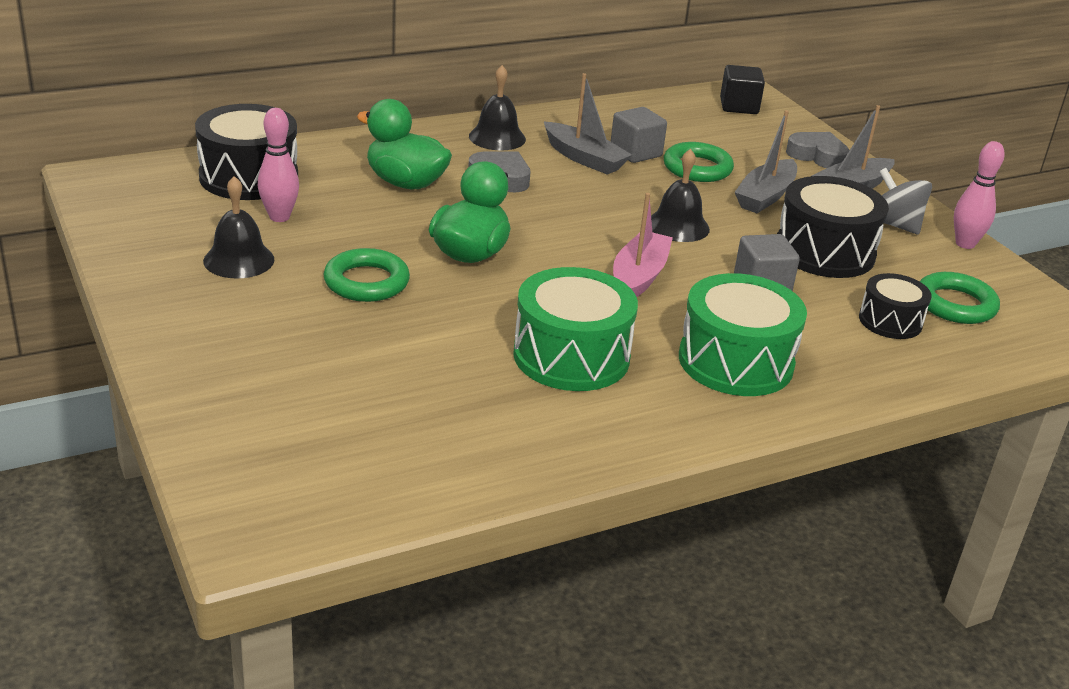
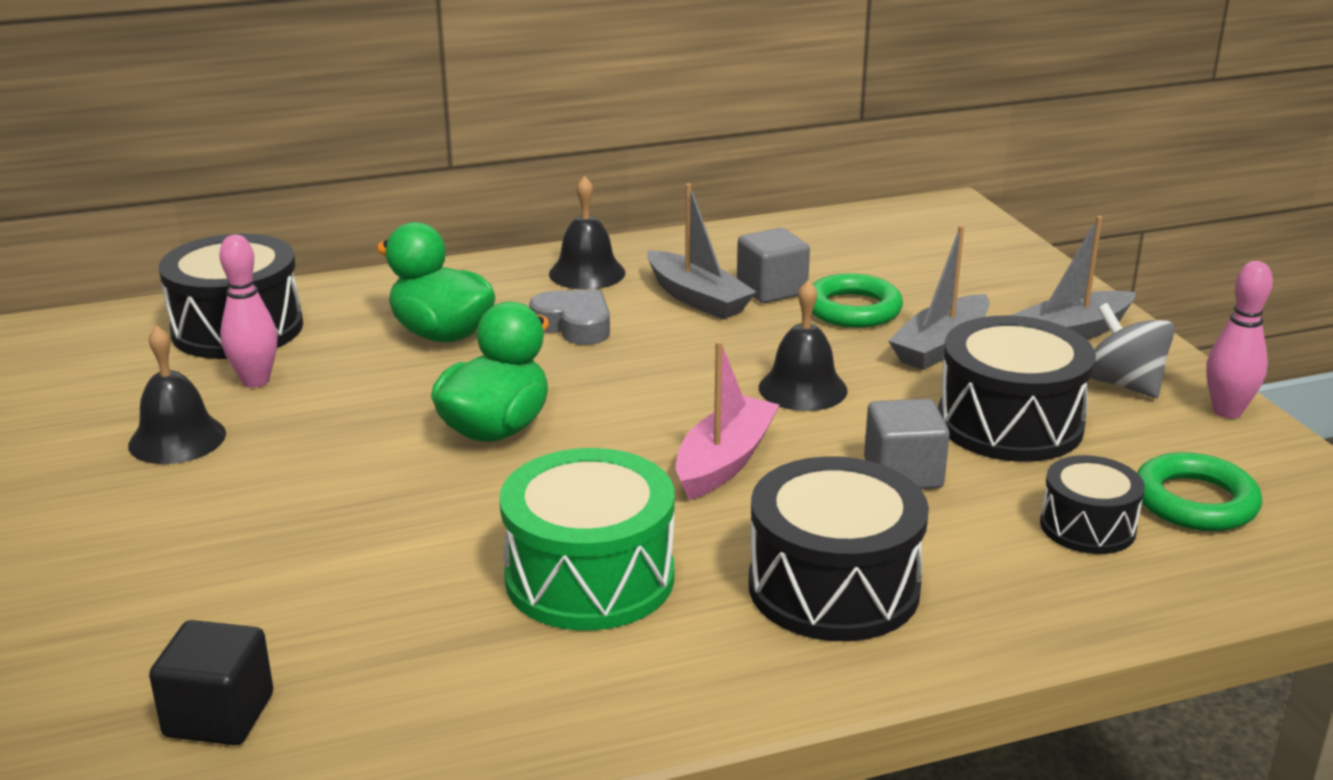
camera: 10 degrees right, 5 degrees down
green ring [324,248,410,302] -> none
green drum [679,273,807,396] -> black drum [749,456,929,641]
black cube [720,65,765,114] -> black cube moved to [149,620,273,745]
grey heart [786,132,850,168] -> none

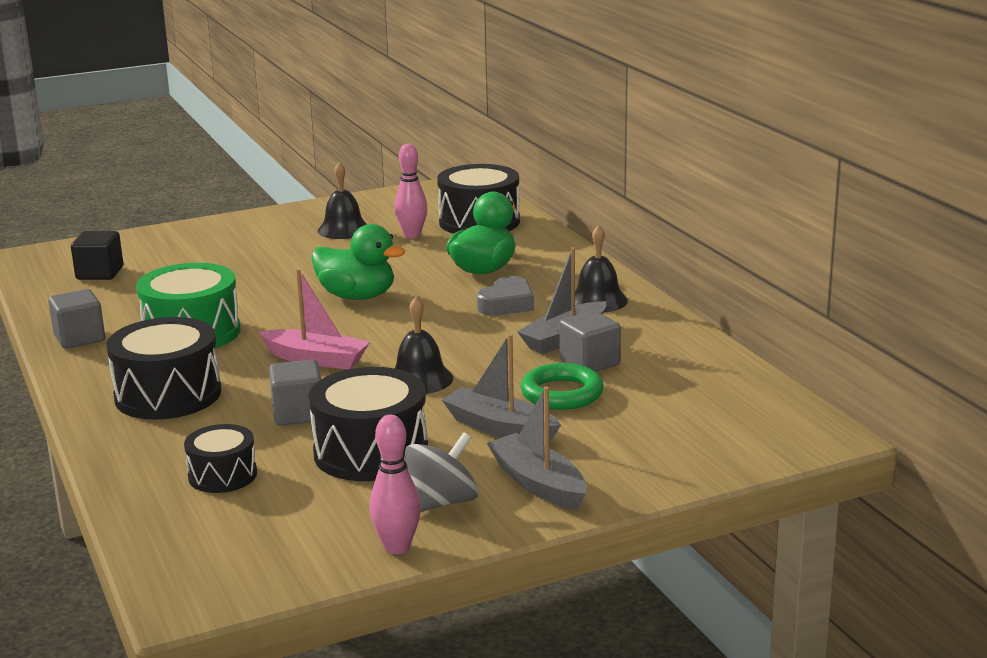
camera: 85 degrees right, 5 degrees down
green ring [1137,452,1262,531] -> none
none -> grey cube [48,289,105,349]

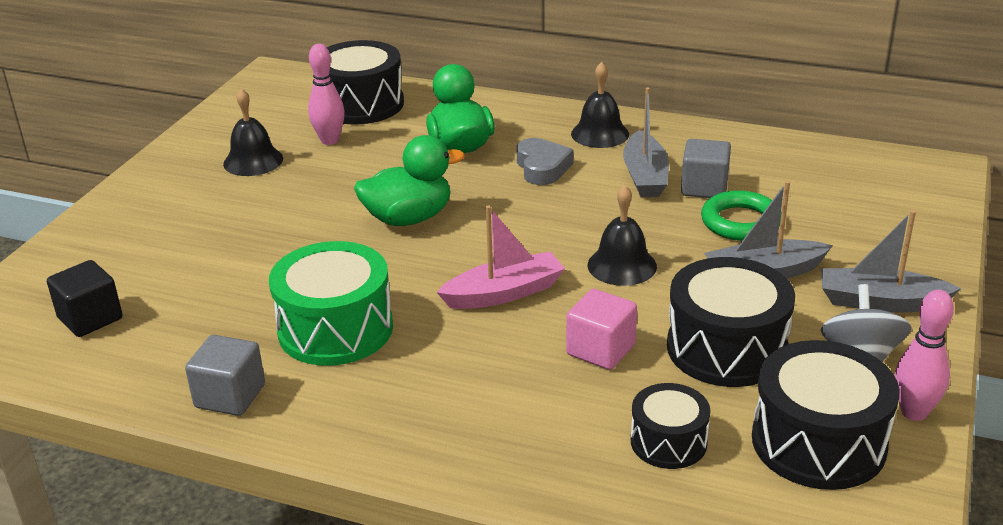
camera: 45 degrees left, 10 degrees up
black drum [106,317,221,420] -> black drum moved to [752,340,900,490]
grey cube [269,359,321,426] -> pink cube [566,289,637,370]

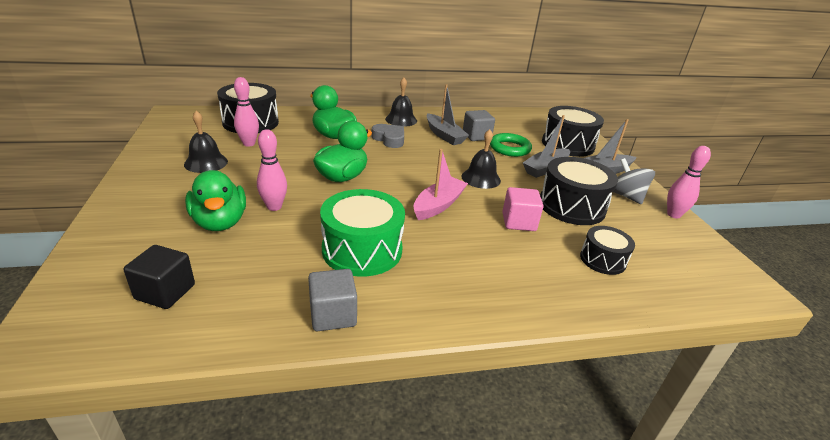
camera: 35 degrees left, 0 degrees up
black drum [752,340,900,490] -> black drum moved to [542,106,604,157]
none -> green duck [185,170,246,231]
none -> pink bowling pin [257,129,287,211]

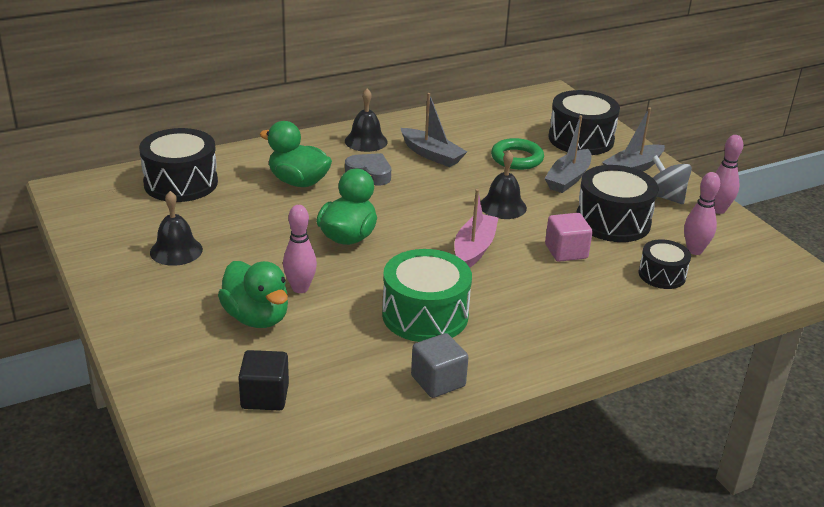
camera: 15 degrees left, 0 degrees up
pink bowling pin [234,77,259,147] -> pink bowling pin moved to [684,172,720,255]
grey cube [463,110,495,141] -> none

